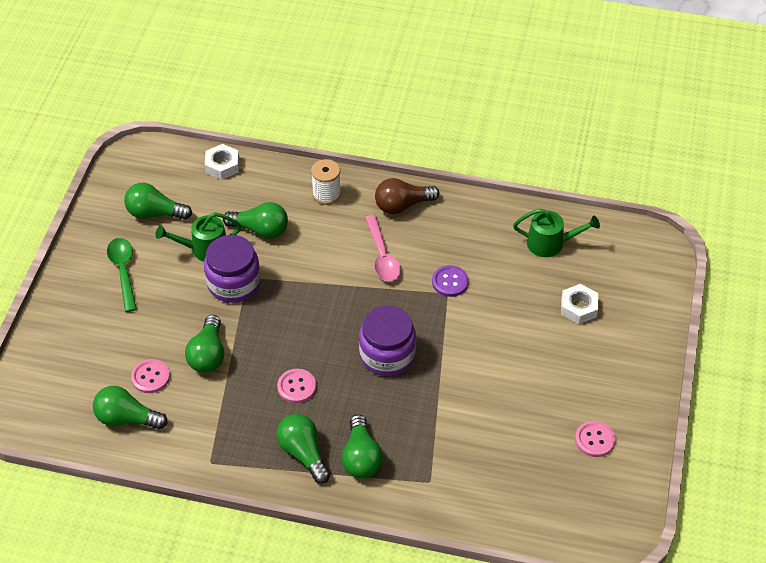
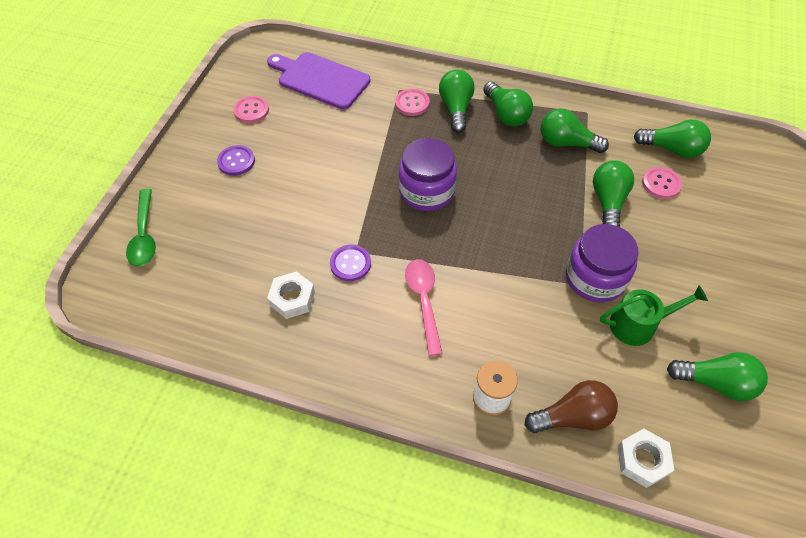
camera: 175 degrees left, 5 degrees up
green spoon [107,238,137,312] -> green spoon moved to [126,189,156,266]
green light bulb [223,202,288,238] -> green light bulb moved to [541,108,609,153]
pink button [277,369,316,403] -> pink button moved to [395,89,430,116]
brown light bulb [375,178,440,214] -> brown light bulb moved to [525,380,618,433]
green watering can [513,209,600,257] -> none
white nut [561,284,598,324] -> white nut moved to [267,271,315,319]
none -> purple button [217,145,255,176]
none -> purple cutting board [267,52,371,110]

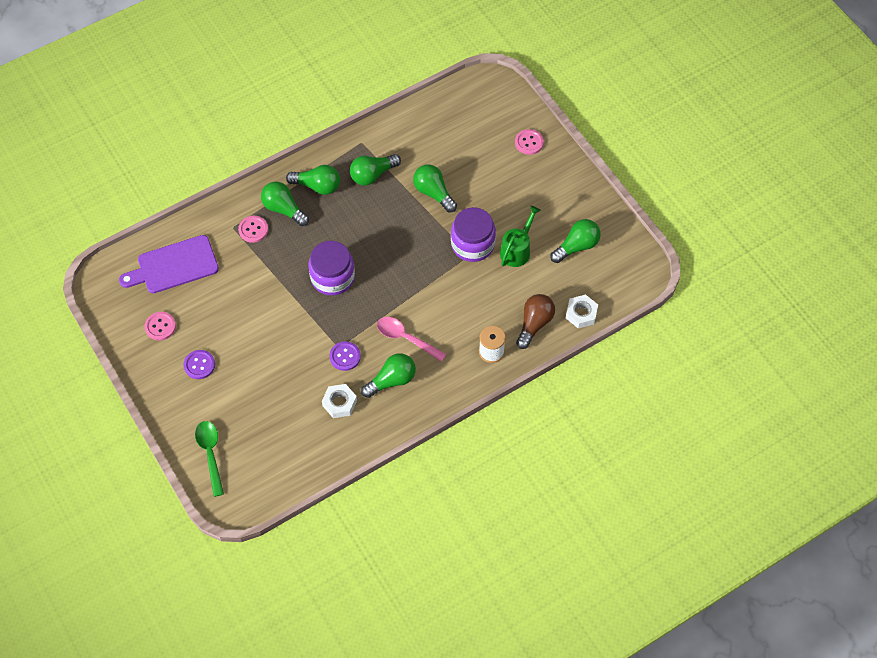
camera: 50 degrees left, 5 degrees up
green spoon [126,189,156,266] -> green spoon turned 135 degrees counterclockwise [195,421,224,497]
green light bulb [634,119,711,158] -> green light bulb moved to [361,353,416,398]
pink button [642,167,682,199] -> pink button moved to [515,129,544,155]

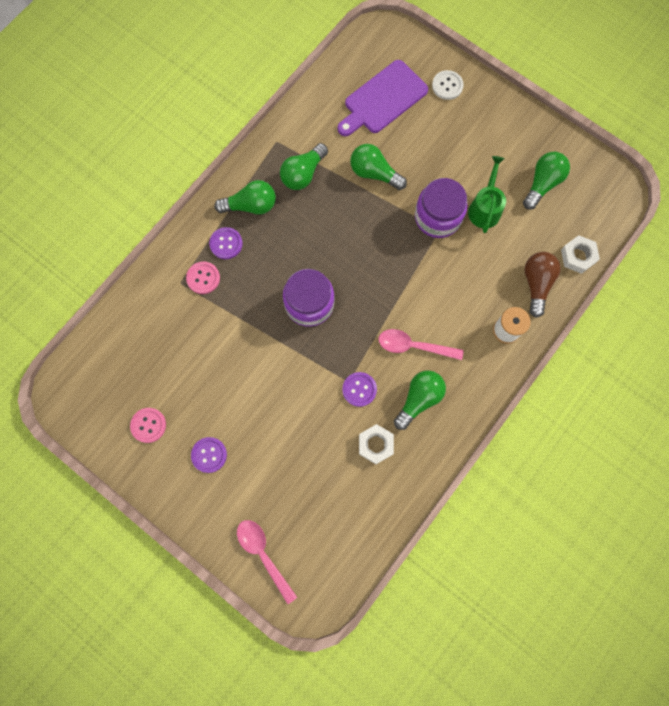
camera: 20 degrees left, 15 degrees up
purple cutting board [119,235,219,293] -> purple cutting board moved to [337,60,428,136]
green spoon [195,421,224,497] -> pink spoon [237,520,297,604]
green light bulb [261,181,309,226] -> purple button [209,227,243,259]
pink button [515,129,544,155] -> white button [432,70,464,100]

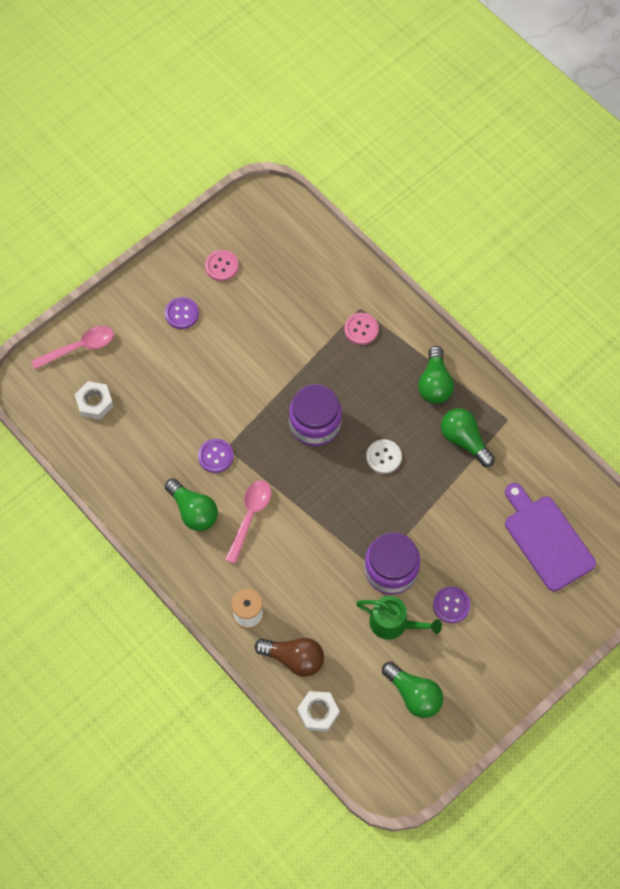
camera: 100 degrees right, 10 degrees down
purple button [209,227,243,259] -> purple button moved to [433,587,470,623]
green light bulb [350,144,407,190] -> none
white nut [359,424,394,464] -> white nut moved to [74,381,113,419]
white button [432,70,464,100] -> white button moved to [366,439,402,474]

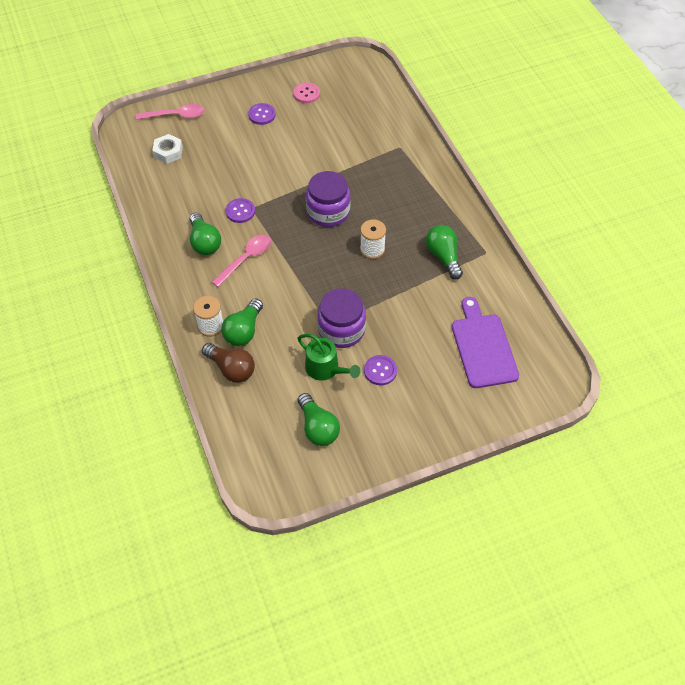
camera: 20 degrees right, 10 degrees down
white nut [297,691,340,732] -> none
pink button [344,313,379,345] -> none
white button [366,439,402,474] -> white spool [360,219,386,259]
green light bulb [418,346,454,404] -> green light bulb moved to [221,298,263,346]

